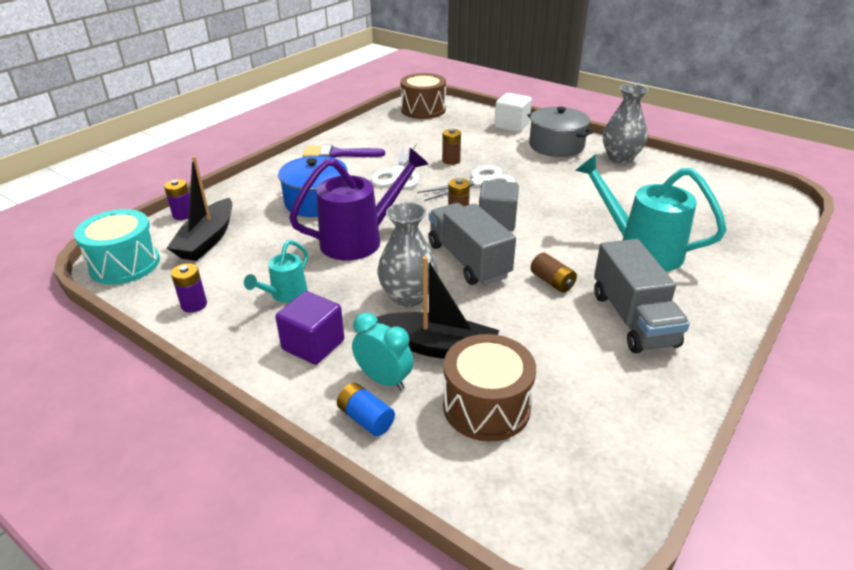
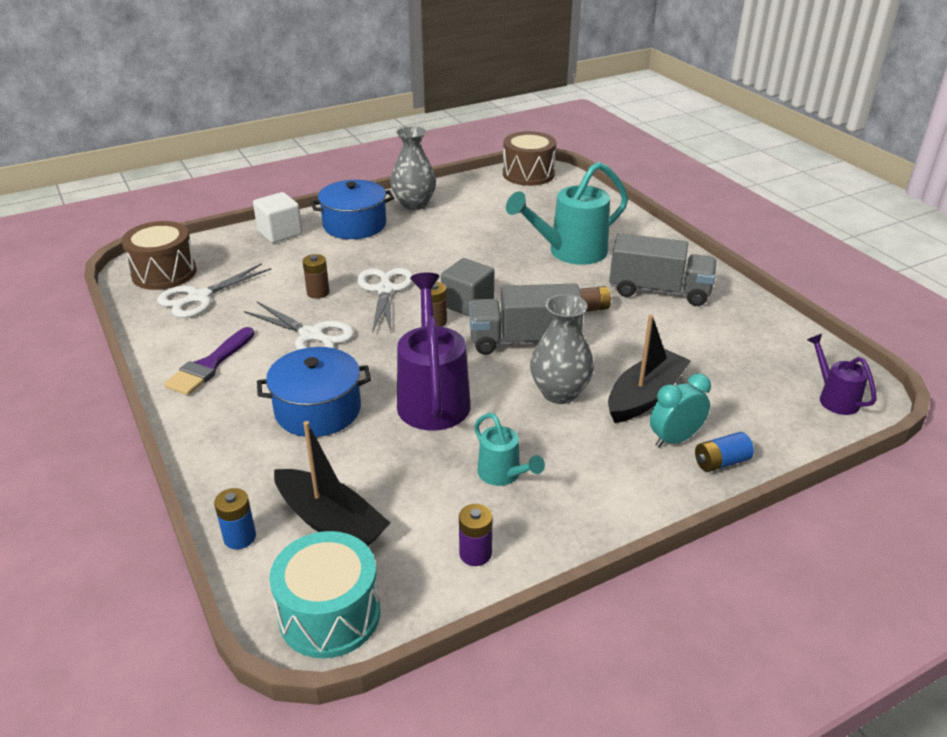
camera: 65 degrees left, 0 degrees up
purple battery [164,179,190,220] -> blue battery [214,488,256,549]
purple cube [275,291,344,365] -> none
brown drum [443,334,536,442] -> brown drum moved to [503,131,556,186]
grey pot [527,107,593,157] -> blue pot [311,180,394,239]
none -> white scissors [157,263,271,318]
none -> purple watering can [807,334,877,415]

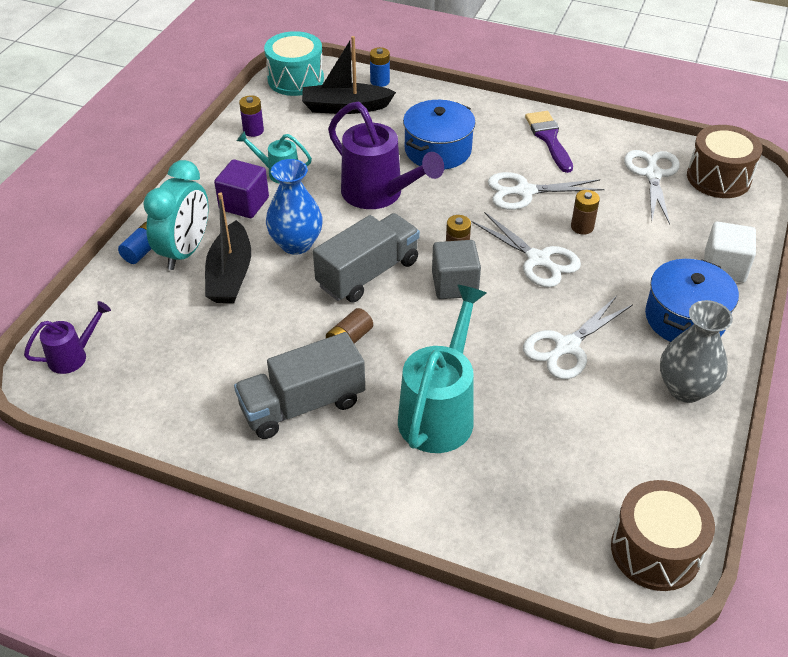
camera: 140 degrees right, 10 degrees up
grey vase [530,294,594,404] -> blue vase [266,159,323,255]
turquoise clock [650,374,711,448] -> turquoise clock [143,160,208,270], size x1.52
purple watering can [807,334,877,415] -> purple watering can turned 60 degrees counterclockwise [24,301,111,374]
none -> purple cube [214,159,269,218]
none -> white scissors [523,296,633,379]

